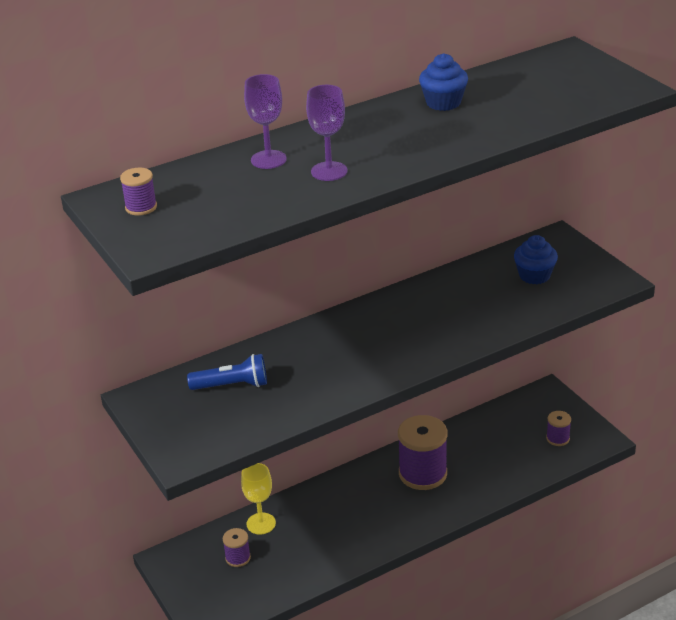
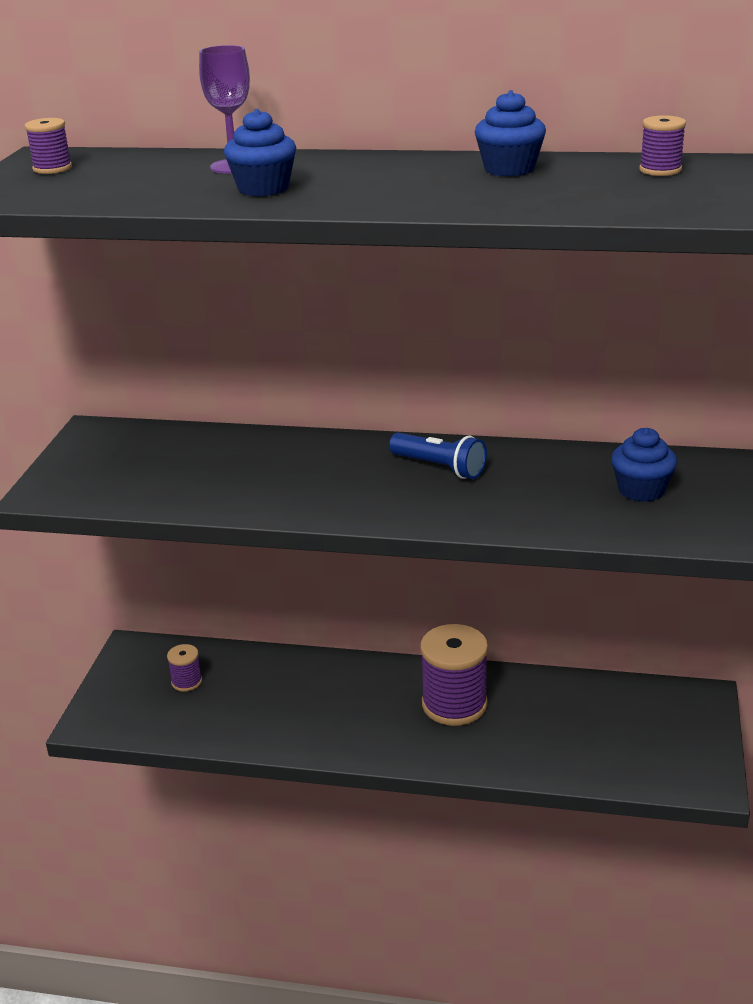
camera: 40 degrees right, 5 degrees down
blue flashlight [187,354,267,390] -> blue flashlight moved to [389,433,487,479]
yellow goblet [241,463,276,535] -> none
purple goblet [306,85,348,181] -> blue cupcake [224,109,296,196]
purple spool [546,411,571,446] -> purple spool moved to [639,115,686,176]

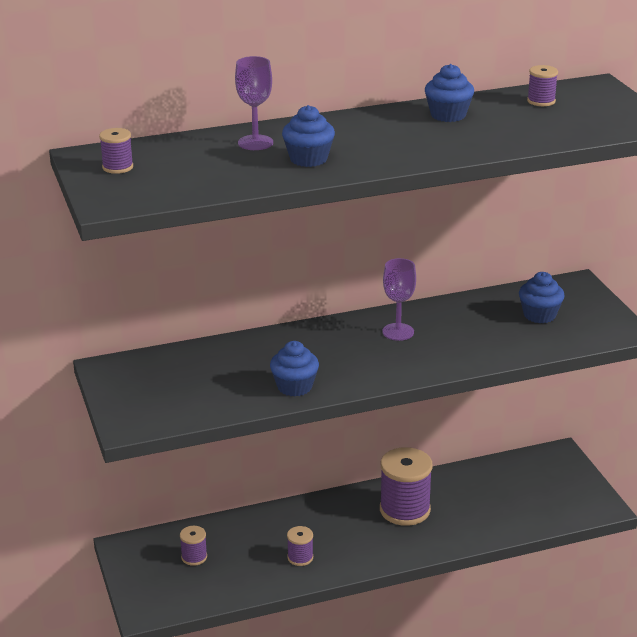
camera: 30 degrees left, 0 degrees up
blue flashlight [389,433,487,479] -> purple goblet [382,258,416,341]
none -> blue cupcake [270,341,319,396]
none -> purple spool [287,526,313,566]

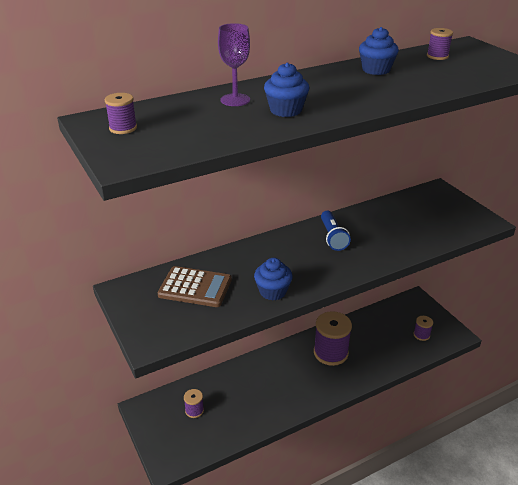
camera: 10 degrees left, 5 degrees up
purple spool [287,526,313,566] -> purple spool moved to [413,316,433,341]
purple goblet [382,258,416,341] -> blue flashlight [321,211,351,251]
blue cupcake [519,272,565,323] -> none
none -> brown calculator [158,266,232,307]

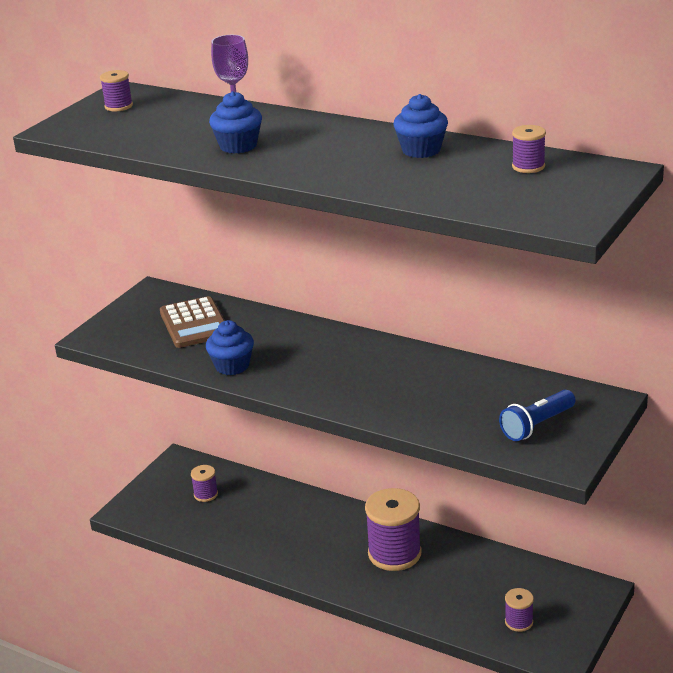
camera: 60 degrees right, 5 degrees down
blue flashlight [321,211,351,251] -> blue flashlight moved to [499,390,576,441]

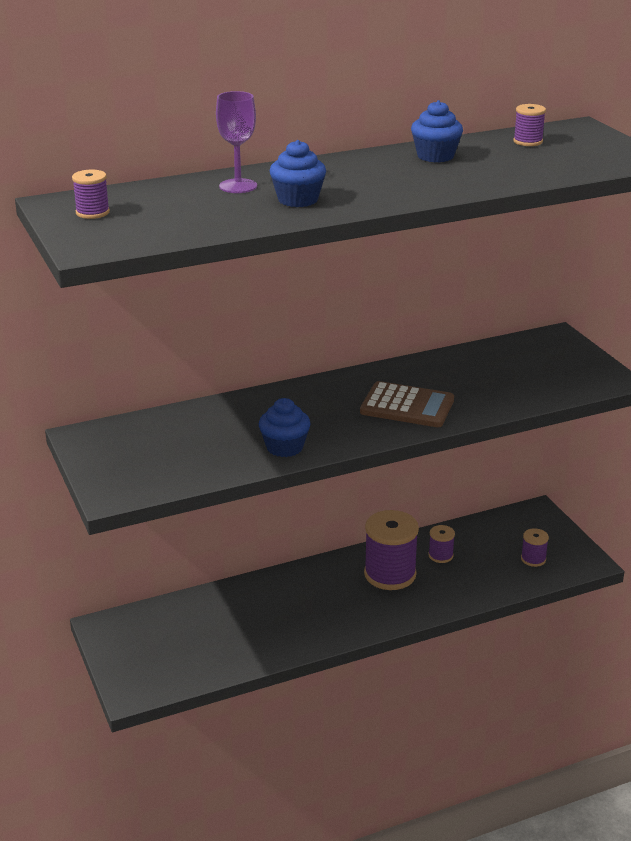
camera: 55 degrees left, 0 degrees up
brown calculator [160,296,225,348] -> brown calculator moved to [360,381,454,427]
purple spool [191,465,218,502] -> purple spool moved to [428,525,455,563]
blue flashlight [499,390,576,441] -> none

